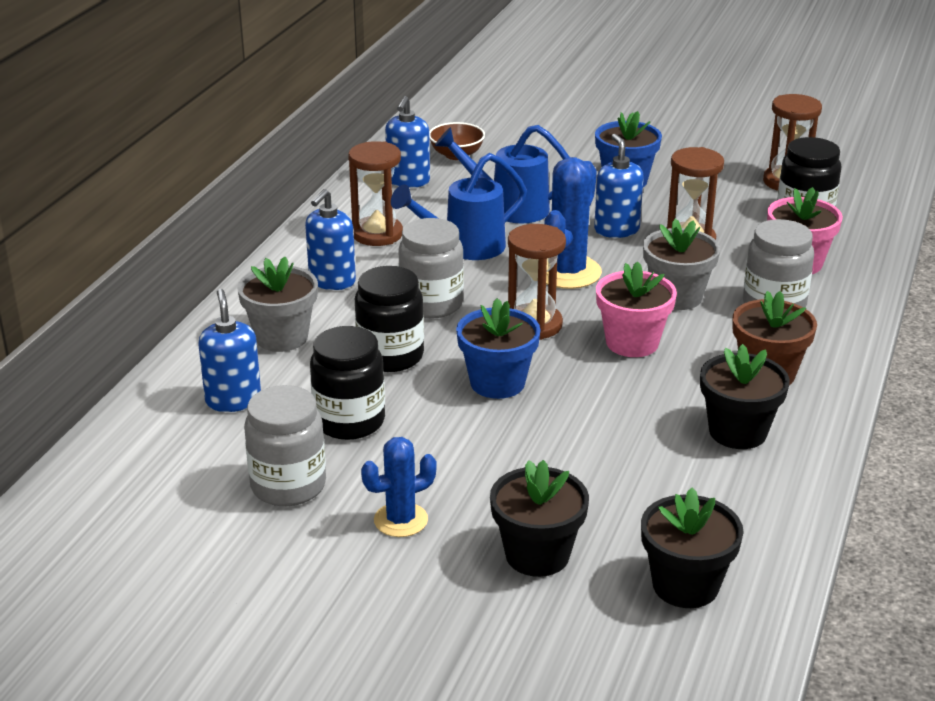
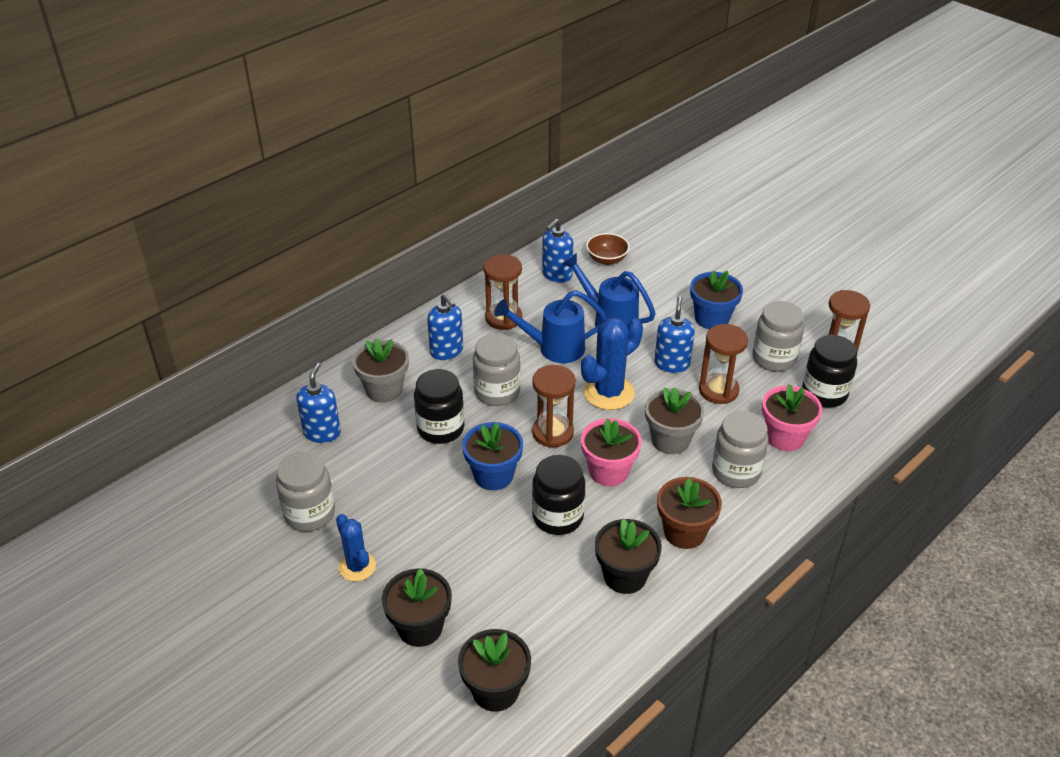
camera: 25 degrees right, 10 degrees up
blue soap dispenser [305,189,356,290] -> blue soap dispenser turned 90 degrees counterclockwise [427,294,463,360]
black jar [310,326,385,440] -> black jar moved to [532,455,586,535]
blue cactus [361,437,437,537] -> blue cactus turned 60 degrees clockwise [336,514,376,582]
none -> grey jar [753,301,804,372]

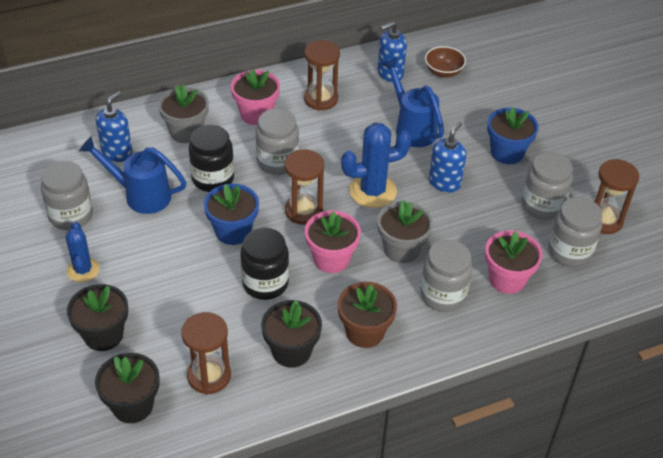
camera: 20 degrees right, 5 degrees up
blue soap dispenser [427,294,463,360] -> pink flower pot [231,69,280,125]
blue watering can [494,290,607,363] -> blue watering can moved to [79,136,187,214]
brown hourglass [699,324,748,404] -> brown hourglass moved to [181,312,231,395]
black jar [802,335,857,407] -> grey jar [548,197,602,267]

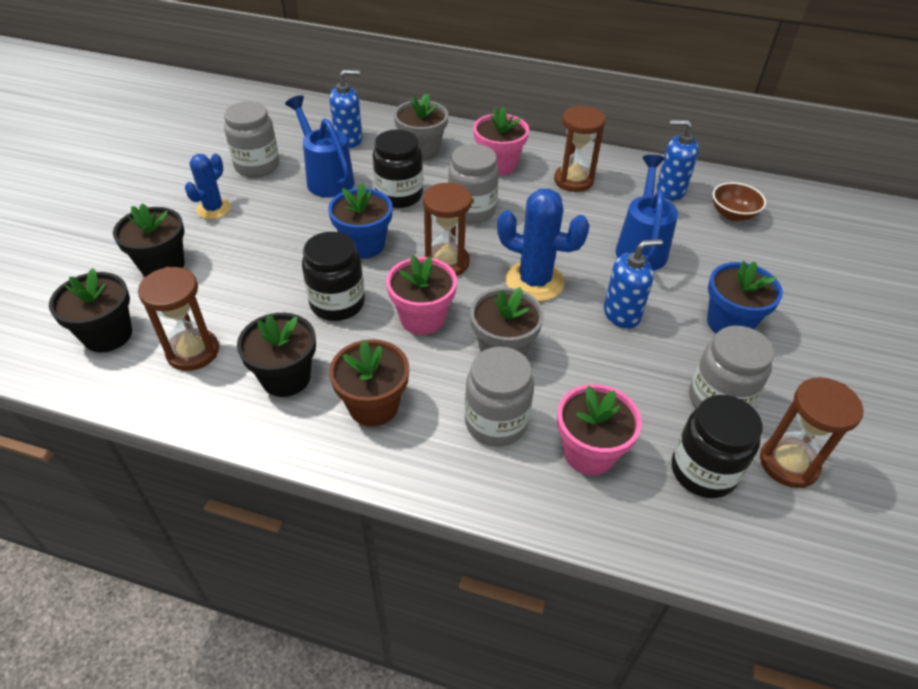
camera: 40 degrees right, 0 degrees up
grey jar [548,197,602,267] -> black jar [672,395,763,498]

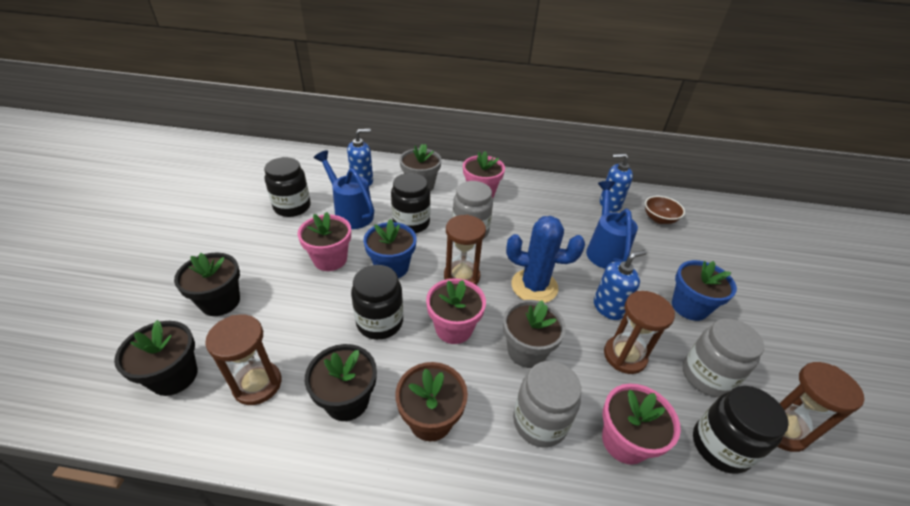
camera: 10 degrees left, 5 degrees down
blue cactus [185,154,231,219] -> none
grey jar [224,101,280,177] -> black jar [264,157,311,217]
brown hourglass [554,106,606,192] -> brown hourglass moved to [604,291,675,374]
none -> pink flower pot [298,212,351,271]

